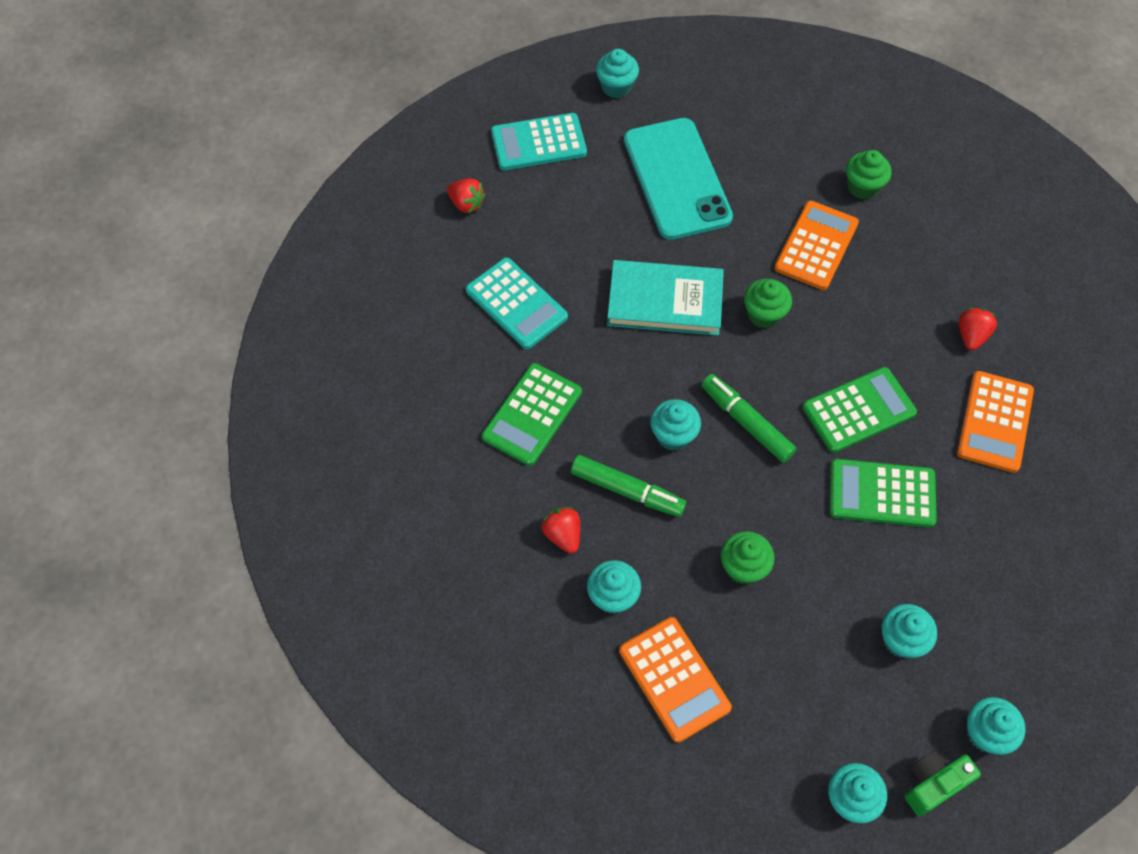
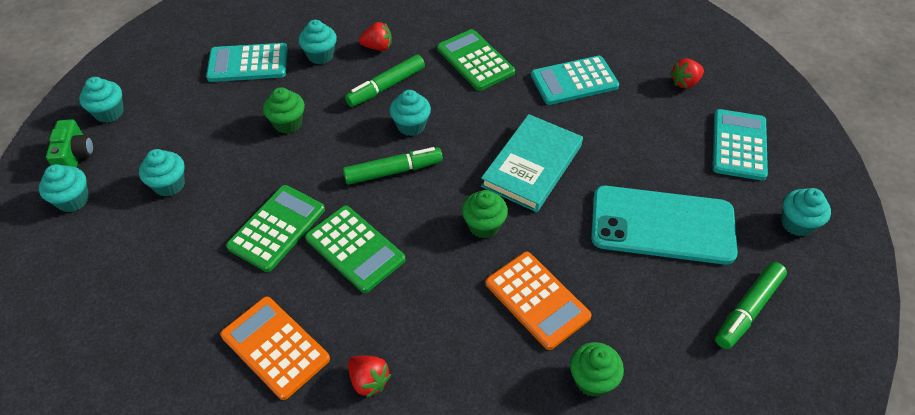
camera: 115 degrees right, 10 degrees down
orange calculator [619,617,732,743] -> turquoise calculator [206,43,288,82]
green calculator [802,367,917,453] -> green calculator turned 45 degrees counterclockwise [305,206,405,293]
none -> green marker [715,262,787,349]

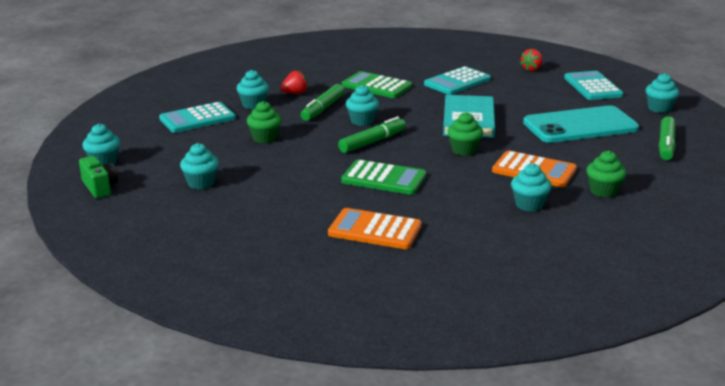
camera: 25 degrees left, 25 degrees down
turquoise cupcake [39,164,89,212] -> turquoise cupcake moved to [511,163,552,212]
green calculator [226,185,325,272] -> none
red strawberry [348,356,391,398] -> none

